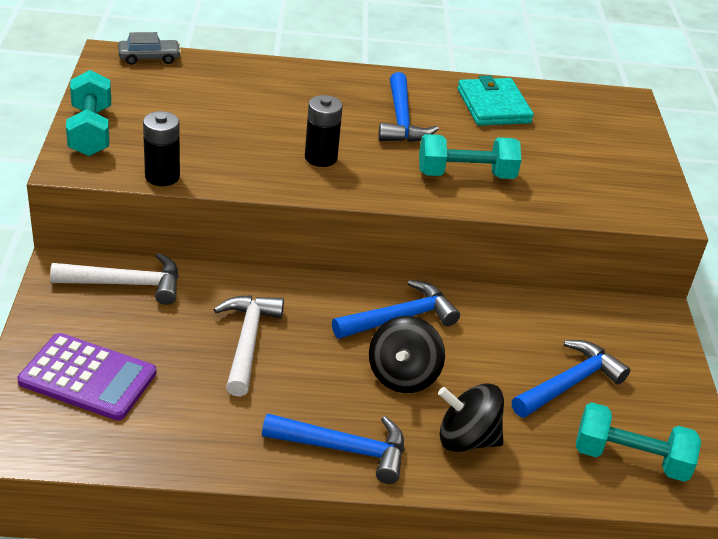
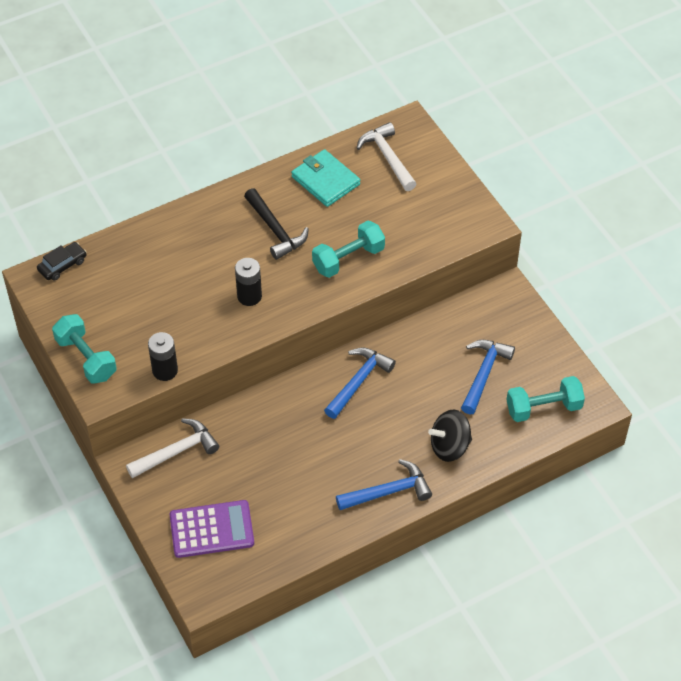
camera: 25 degrees left, 15 degrees up
grey car [118,32,181,65] -> black car [37,242,87,281]
white hammer [213,295,284,397] -> white hammer moved to [357,122,416,191]
black spinning top [369,316,445,393] -> none
blue hammer [378,72,439,142] -> black hammer [244,188,309,260]

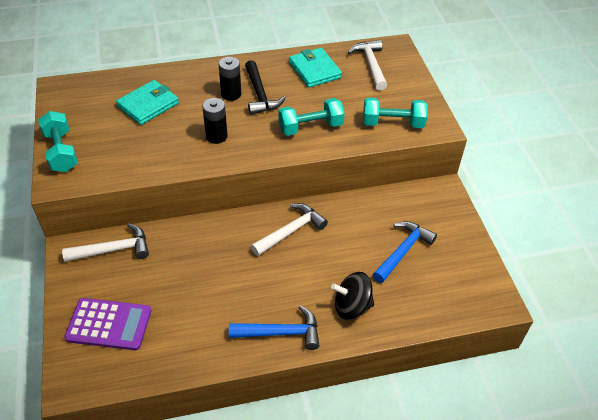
camera: 15 degrees right, 5 degrees down
black car [37,242,87,281] -> none
black battery [148,332,178,381] -> black battery moved to [218,57,241,101]
blue hammer [324,347,396,419] -> white hammer [251,203,328,256]
turquoise dumbbell [507,376,585,422] -> turquoise dumbbell moved to [363,98,428,128]
none -> turquoise wallet [116,80,179,125]

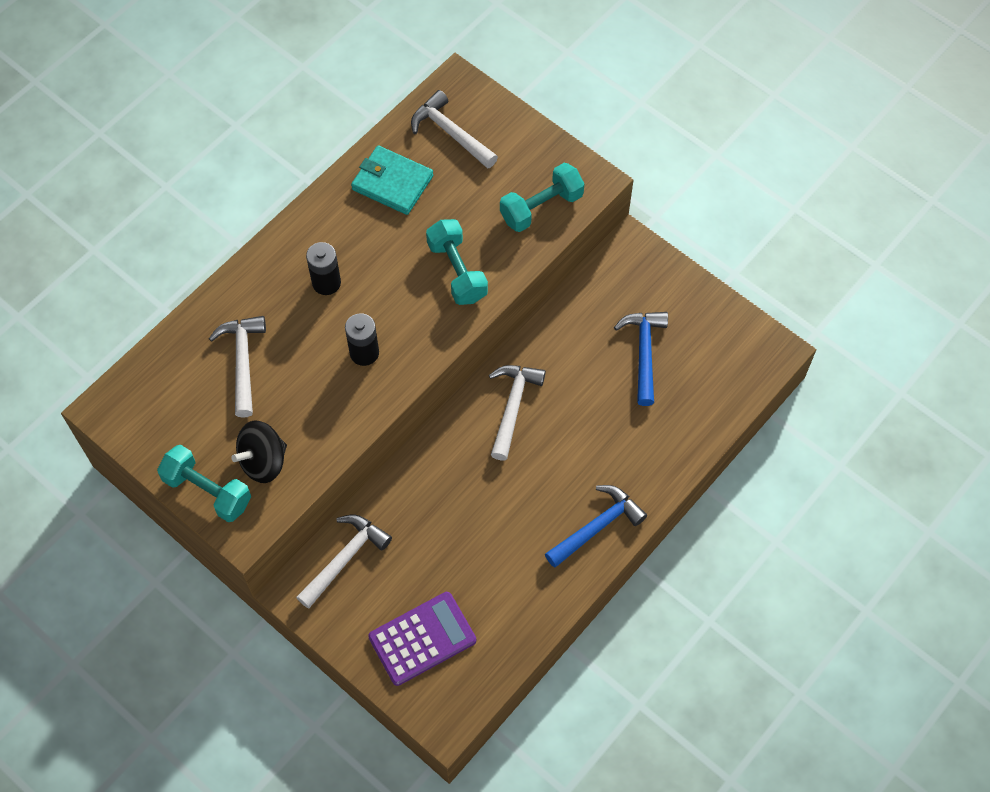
camera: 35 degrees left, 15 degrees up
turquoise wallet [116,80,179,125] -> white hammer [209,316,266,418]
black hammer [245,60,286,115] -> none
turquoise dumbbell [278,98,345,136] -> turquoise dumbbell turned 60 degrees counterclockwise [426,219,488,305]
black spinning top [331,272,374,320] -> black spinning top moved to [231,421,287,483]

